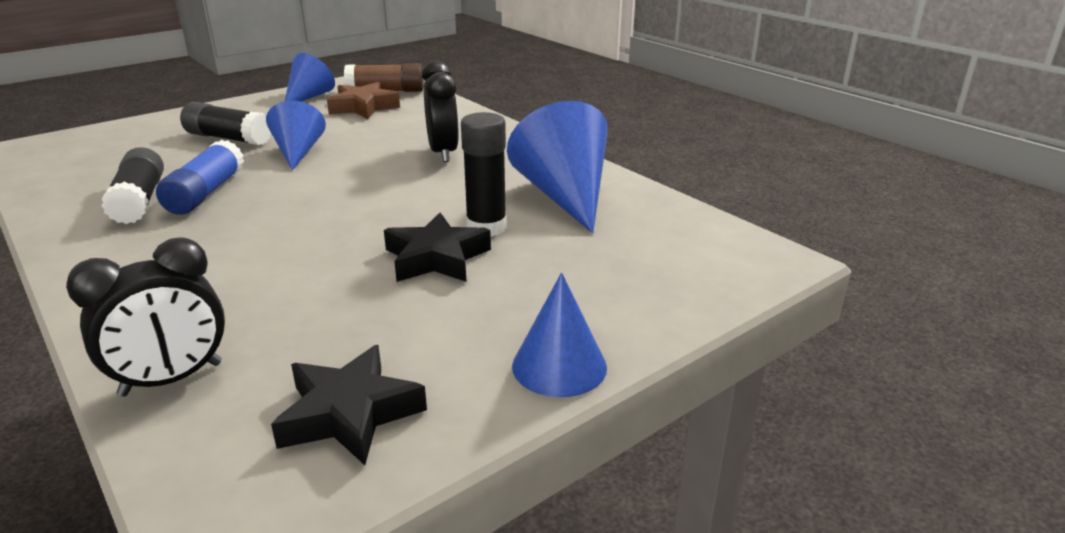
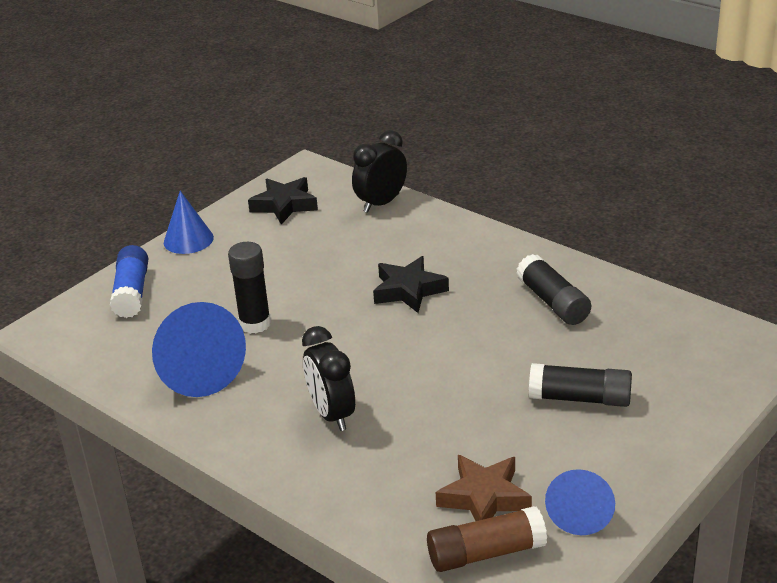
camera: 170 degrees right, 5 degrees up
blue glue stick [156,140,244,215] -> blue glue stick moved to [110,245,148,318]
blue cone [266,101,326,170] -> none
black star [384,213,491,282] -> black star moved to [373,256,449,313]

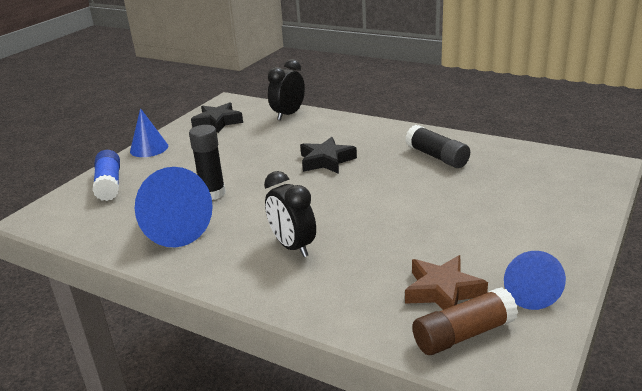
camera: 10 degrees left, 5 degrees down
black glue stick [529,363,632,407] -> none

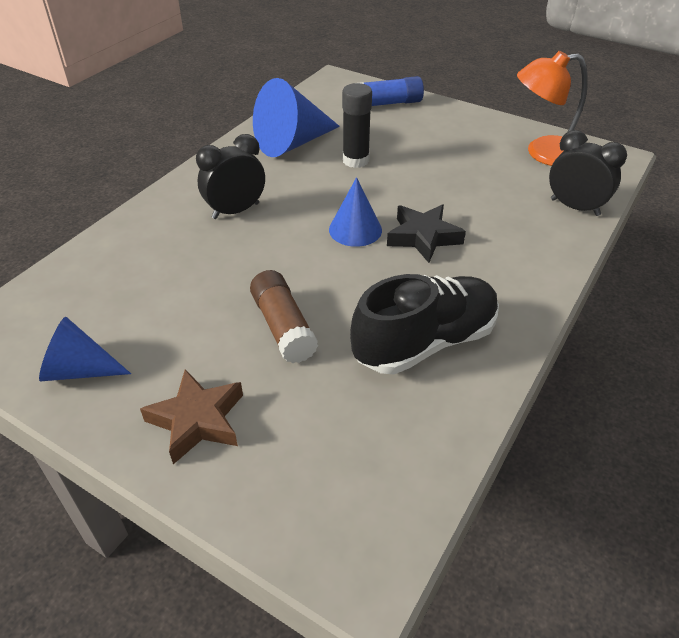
camera: 90 degrees right, 15 degrees up
blue cone [130,108,168,157] -> blue cone moved to [329,177,382,247]
black star [191,102,243,133] -> orange lamp [517,51,588,166]
black glue stick [405,125,470,168] -> black shoe [350,274,499,374]
brown star [405,255,488,310] -> brown star moved to [140,369,243,464]
brown glue stick [412,287,518,355] -> brown glue stick moved to [250,270,318,363]

